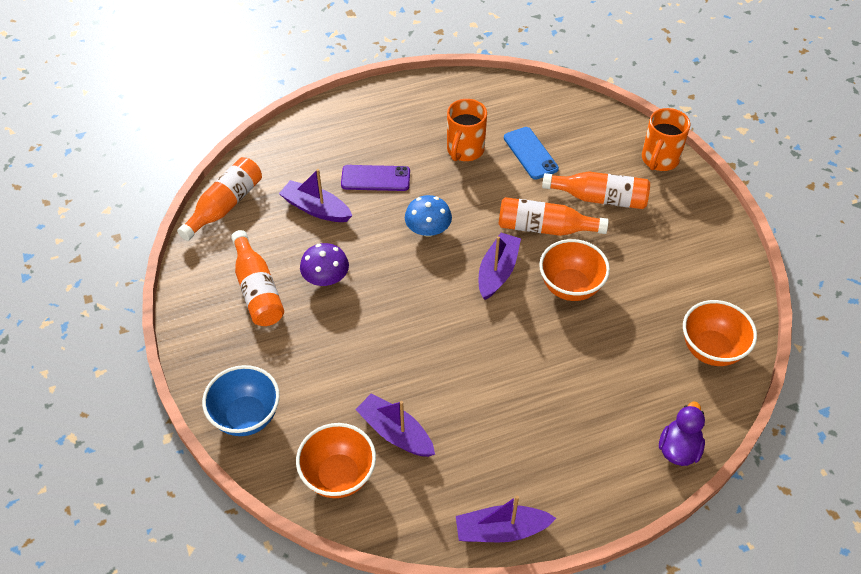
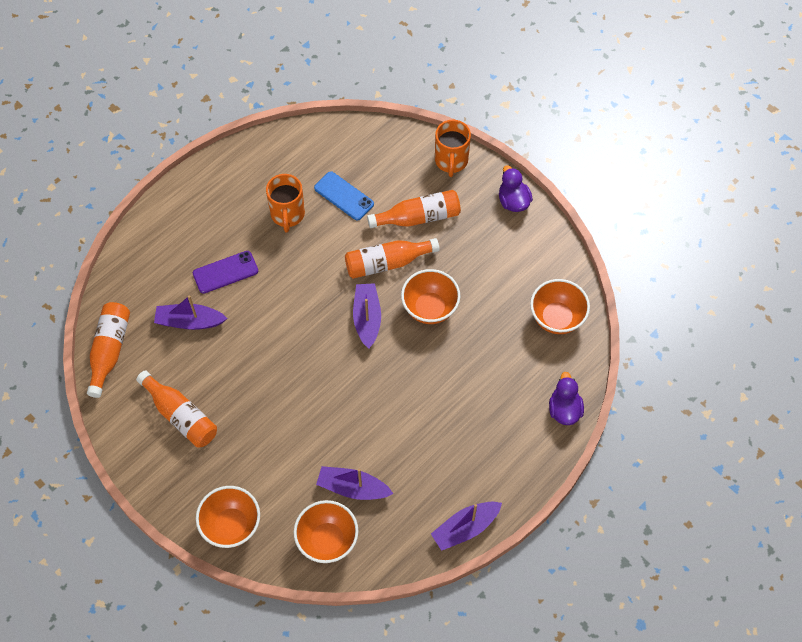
camera: 25 degrees left, 10 degrees up
blue bowl [202,365,280,436] -> orange bowl [196,486,260,548]
purple mushroom [300,243,349,286] -> none
blue mushroom [405,195,452,237] -> none
none -> purple duck [499,165,533,212]

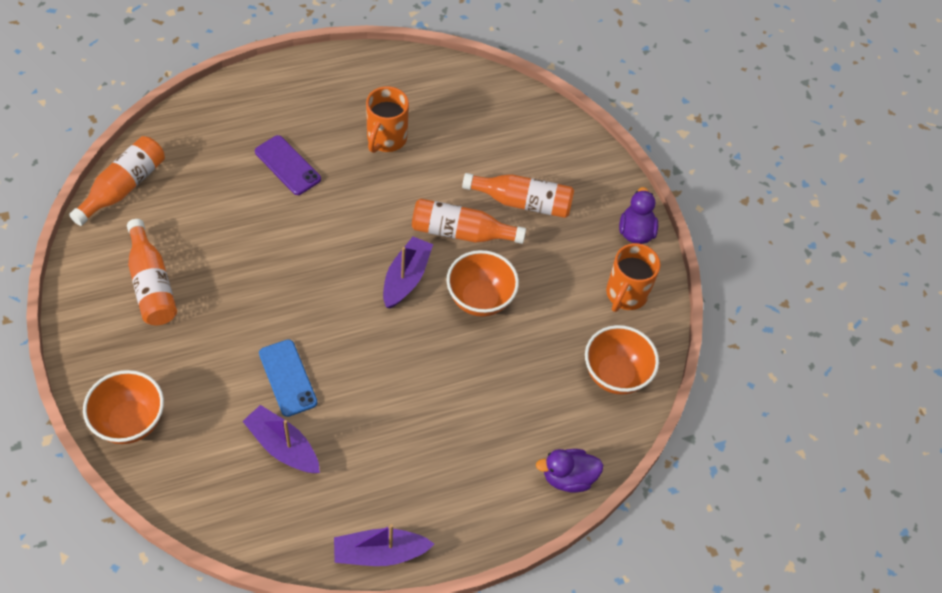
camera: 20 degrees right, 5 degrees down
purple boat [154,295,227,330] -> none
purple phone [193,251,258,294] -> purple phone turned 45 degrees clockwise [255,135,321,195]
orange bowl [294,500,358,563] -> none
blue phone [314,171,374,221] -> blue phone moved to [259,339,318,417]
orange mug [435,120,471,177] -> orange mug moved to [606,243,661,312]
purple duck [549,372,584,425] -> purple duck turned 120 degrees counterclockwise [536,449,603,492]

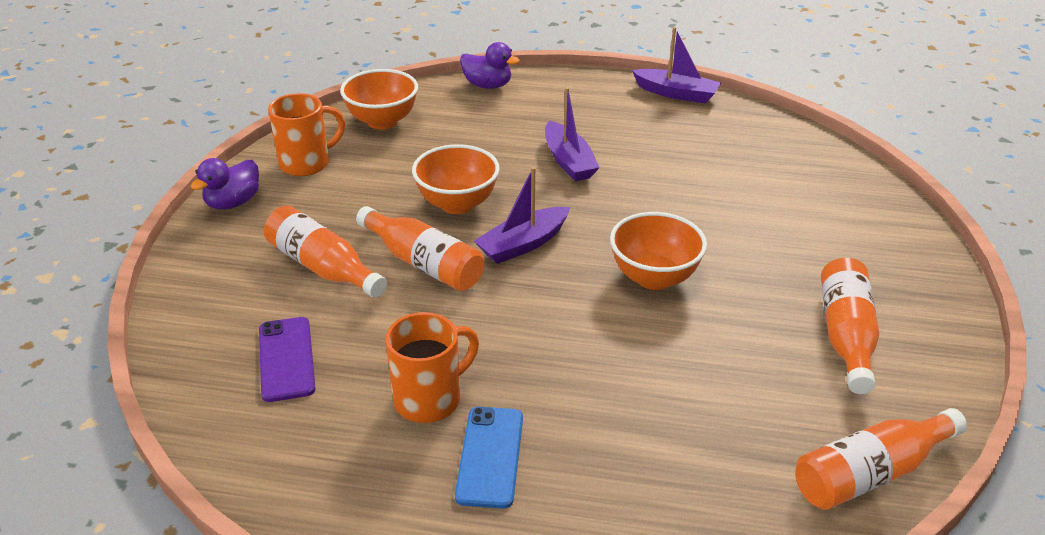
camera: 145 degrees left, 20 degrees down
orange bowl [83,370,164,444] -> orange bowl moved to [610,212,707,290]
purple boat [242,405,320,473] -> purple boat moved to [545,87,600,181]
purple phone [255,135,321,195] -> purple phone moved to [259,317,316,402]
blue phone [259,339,318,417] -> blue phone moved to [455,407,523,509]

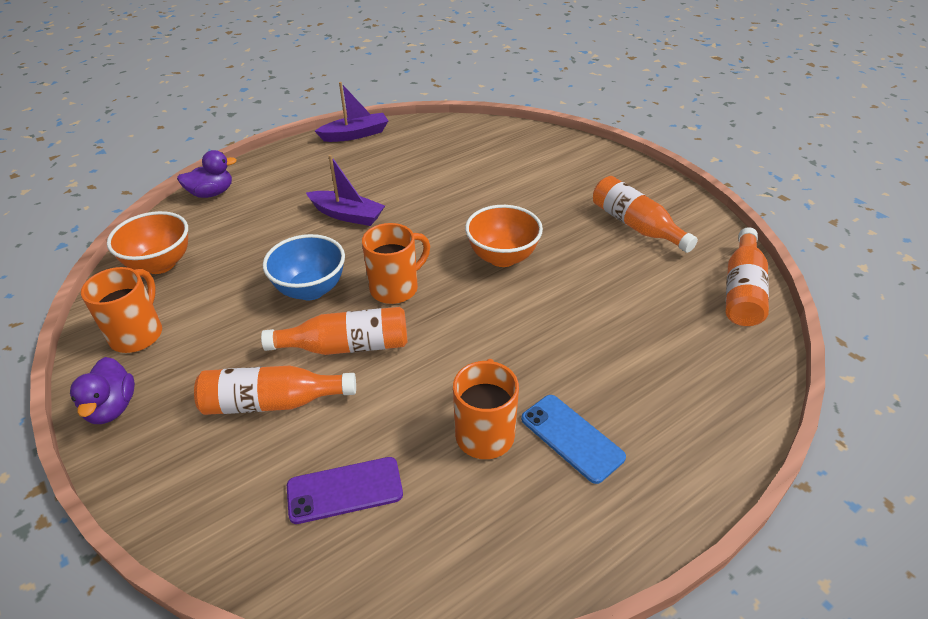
camera: 45 degrees left, 5 degrees up
purple phone [259,317,316,402] -> purple phone turned 45 degrees counterclockwise [287,457,403,524]
orange bowl [412,144,500,214] -> blue bowl [263,234,345,300]
purple boat [474,167,570,264] -> orange mug [362,223,430,304]

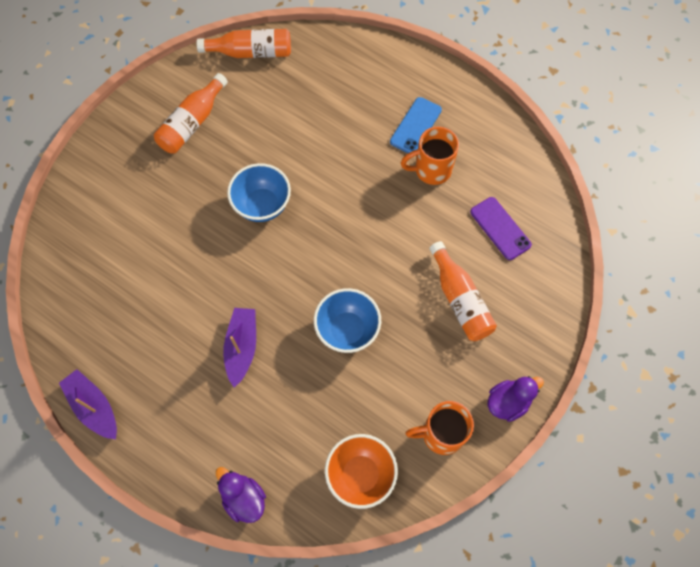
camera: 110 degrees left, 25 degrees up
orange bottle [261,307,407,355] -> none
orange mug [362,223,430,304] -> none
orange bowl [465,205,543,267] -> blue bowl [227,163,291,222]

